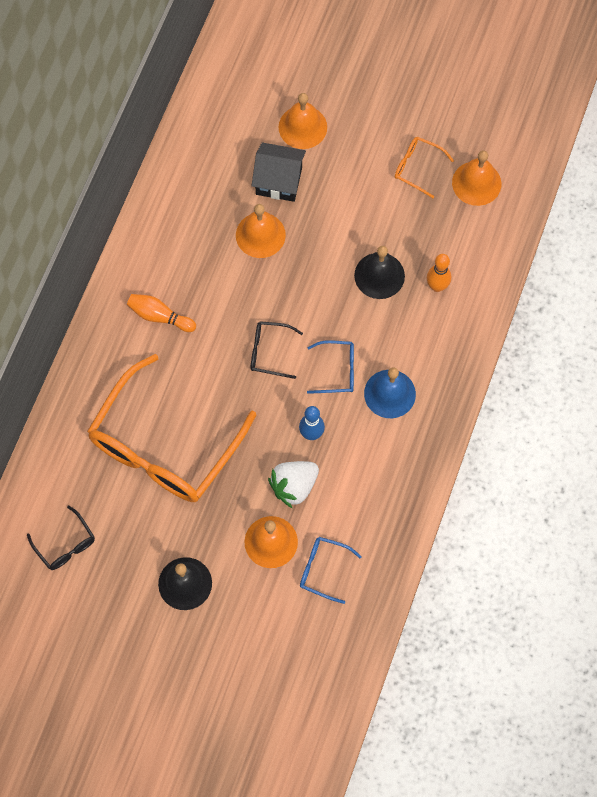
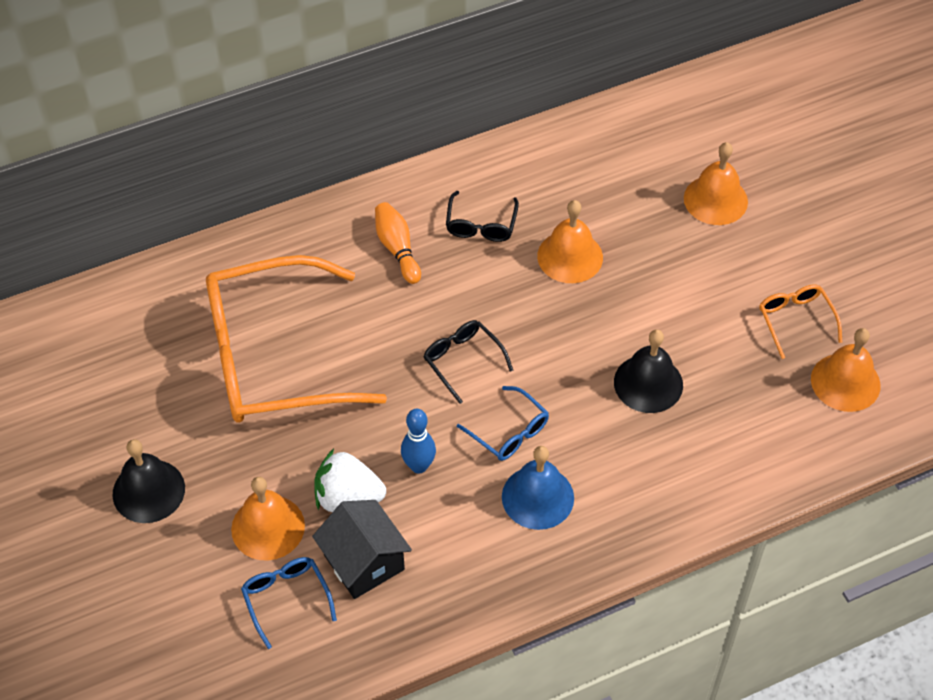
camera: 45 degrees right, 15 degrees down
black glasses [27,505,95,570] -> black glasses moved to [446,191,519,242]
black house [251,142,306,202] -> black house moved to [312,500,412,599]
orange bowling pin [427,254,451,292] -> none

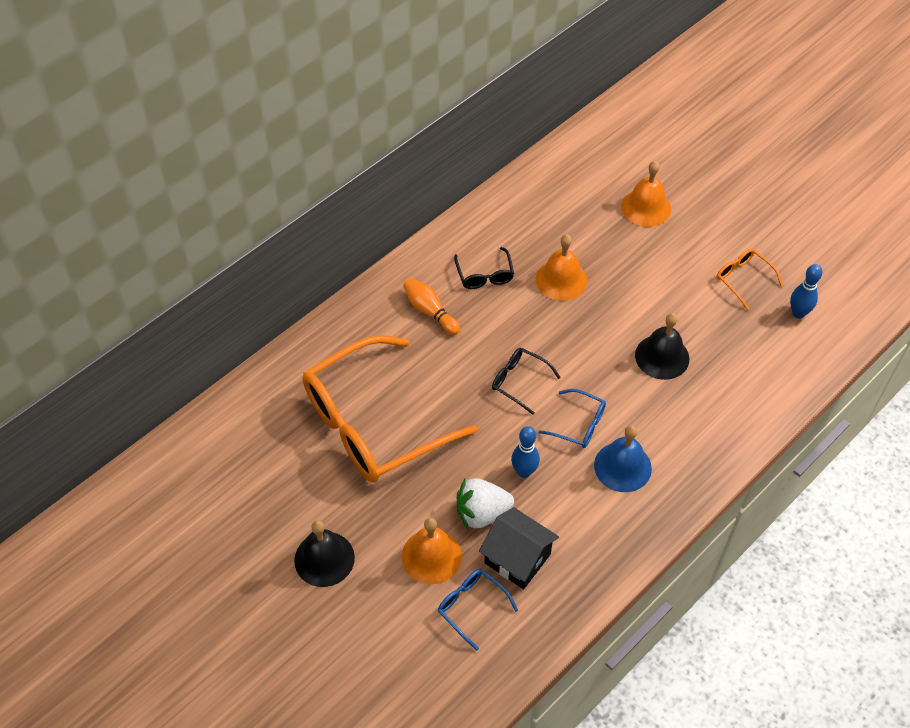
camera: 20 degrees left, 0 degrees up
orange bell [811,328,881,412] -> blue bowling pin [790,264,822,319]

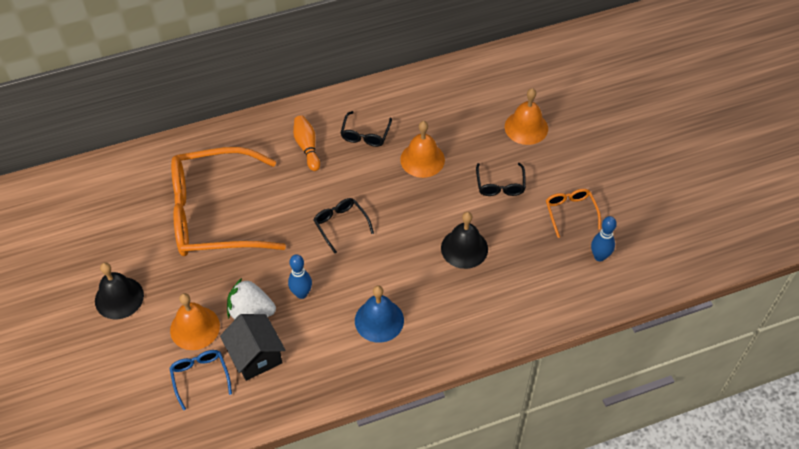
camera: 25 degrees right, 0 degrees up
blue glasses [538,389,606,448] -> none
none -> black glasses [476,163,526,196]

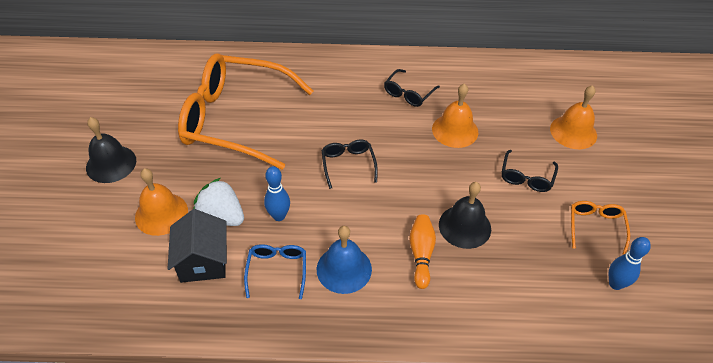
camera: 20 degrees right, 5 degrees down
blue glasses [169,350,232,410] -> blue glasses moved to [244,244,306,299]
orange bowling pin [293,115,320,171] -> orange bowling pin moved to [409,214,436,289]

